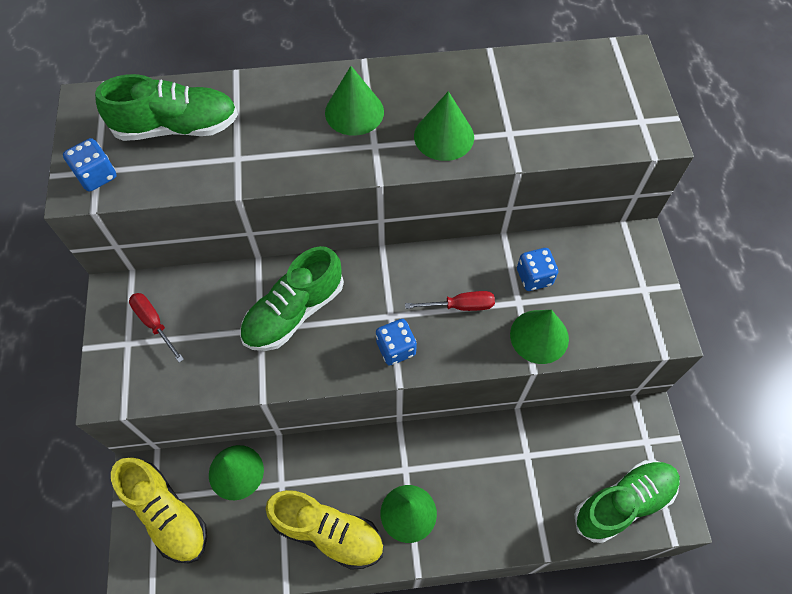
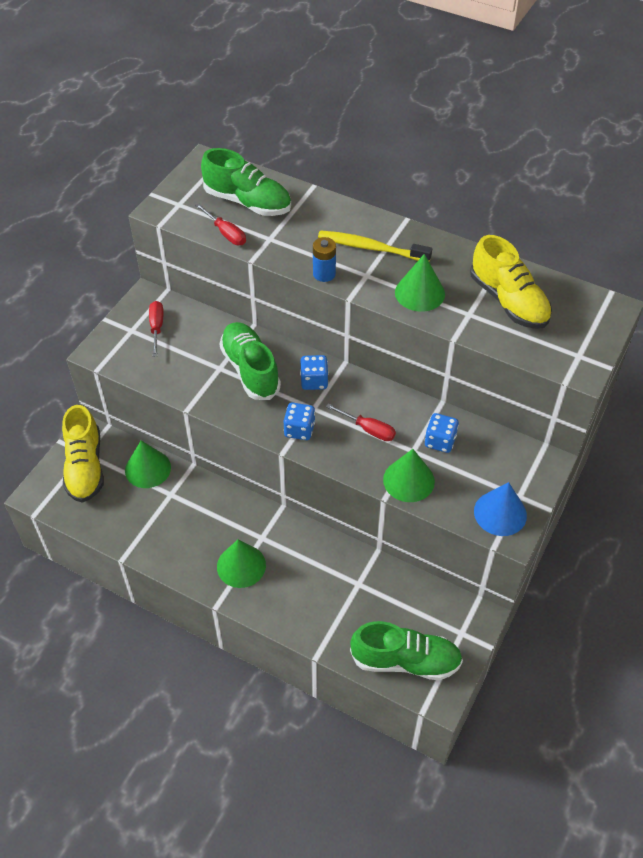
camera: 35 degrees right, 10 degrees down
blue dice [63,138,117,192] -> blue dice moved to [300,355,329,390]
green shoe [240,246,344,351] -> green shoe turned 75 degrees clockwise [220,322,281,400]
yellow shoe [266,490,383,570] -> yellow shoe moved to [470,235,552,329]
green cone [325,66,384,136] -> yellow toothbrush [318,230,432,262]
none -> red screwdriver [195,203,246,245]
none -> blue battery [313,237,336,282]
none -> blue cone [474,482,527,536]

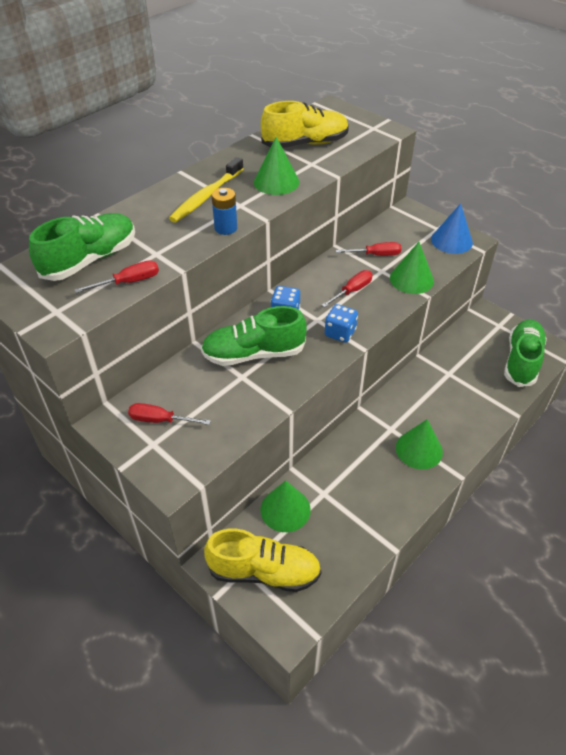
camera: 75 degrees left, 5 degrees down
blue dice [425,413,459,453] -> red screwdriver [336,242,401,256]

